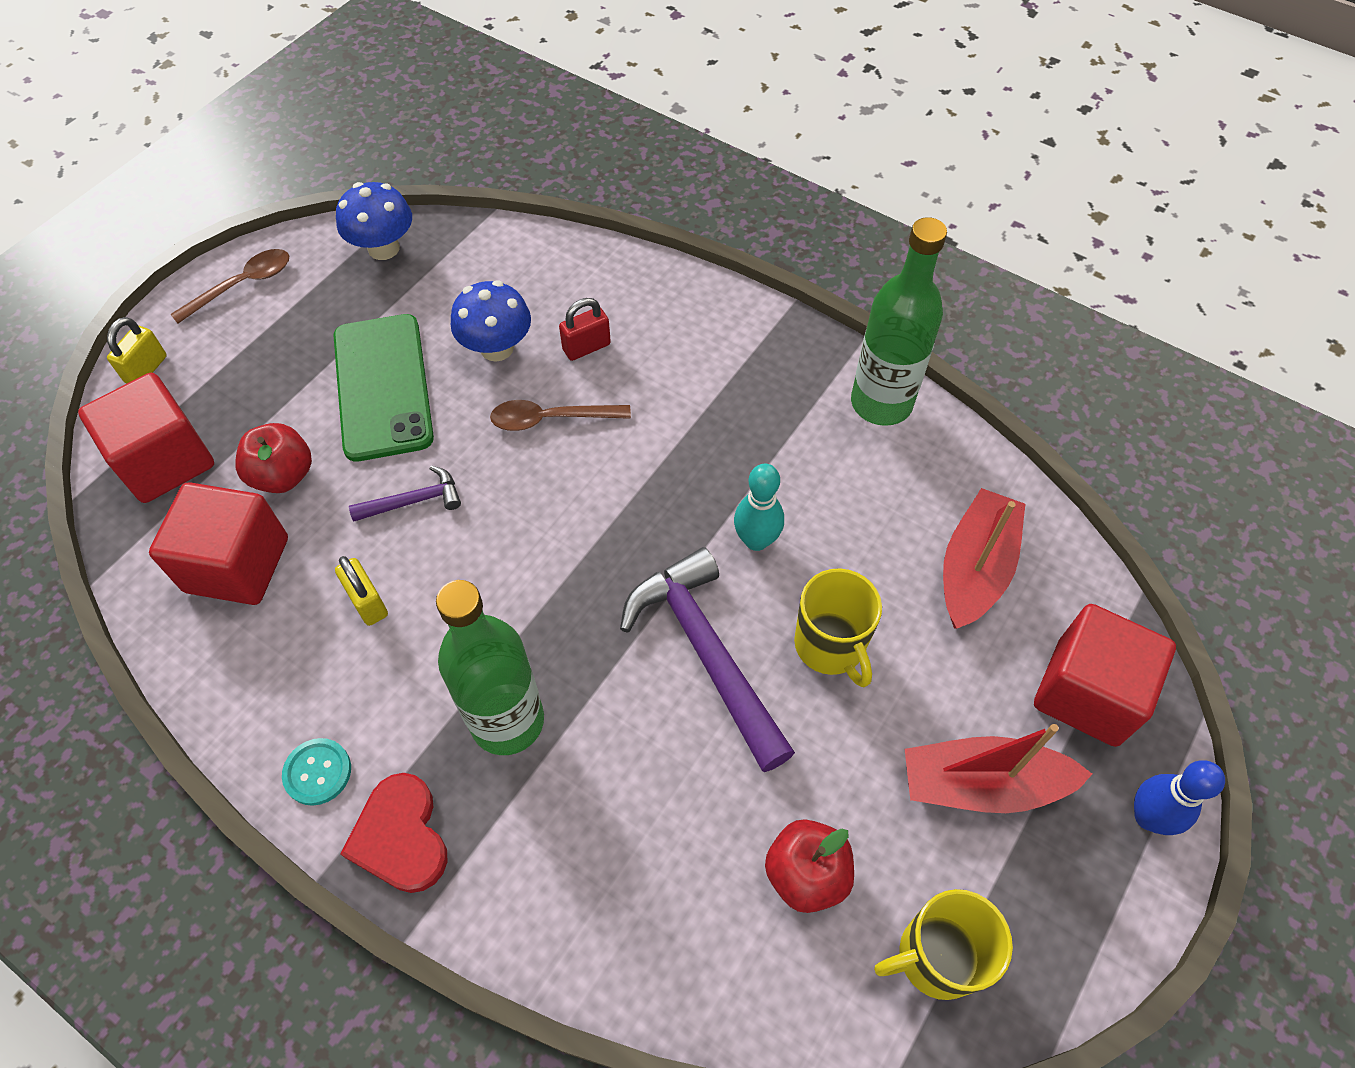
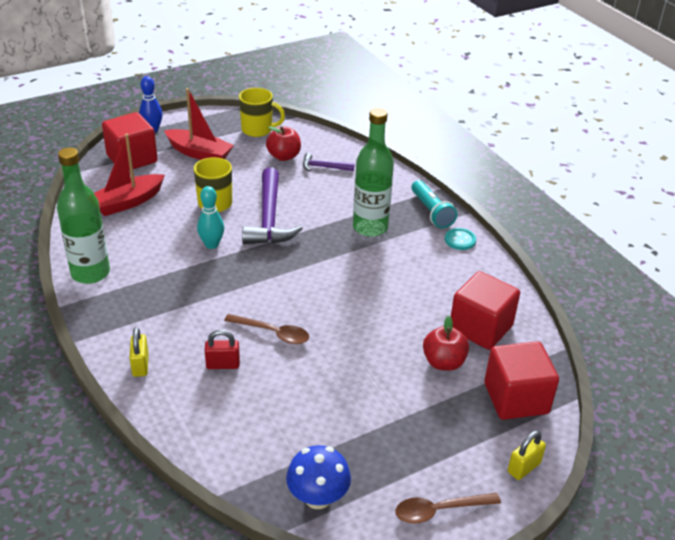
camera: 155 degrees left, 20 degrees down
green phone [333,314,434,462] -> none
yellow padlock [335,556,388,626] -> yellow padlock moved to [129,327,149,377]
red heart [340,773,448,893] -> turquoise flashlight [412,180,457,228]
purple hammer [349,466,461,521] -> purple hammer moved to [303,153,355,172]
blue mushroom [451,280,531,362] -> none

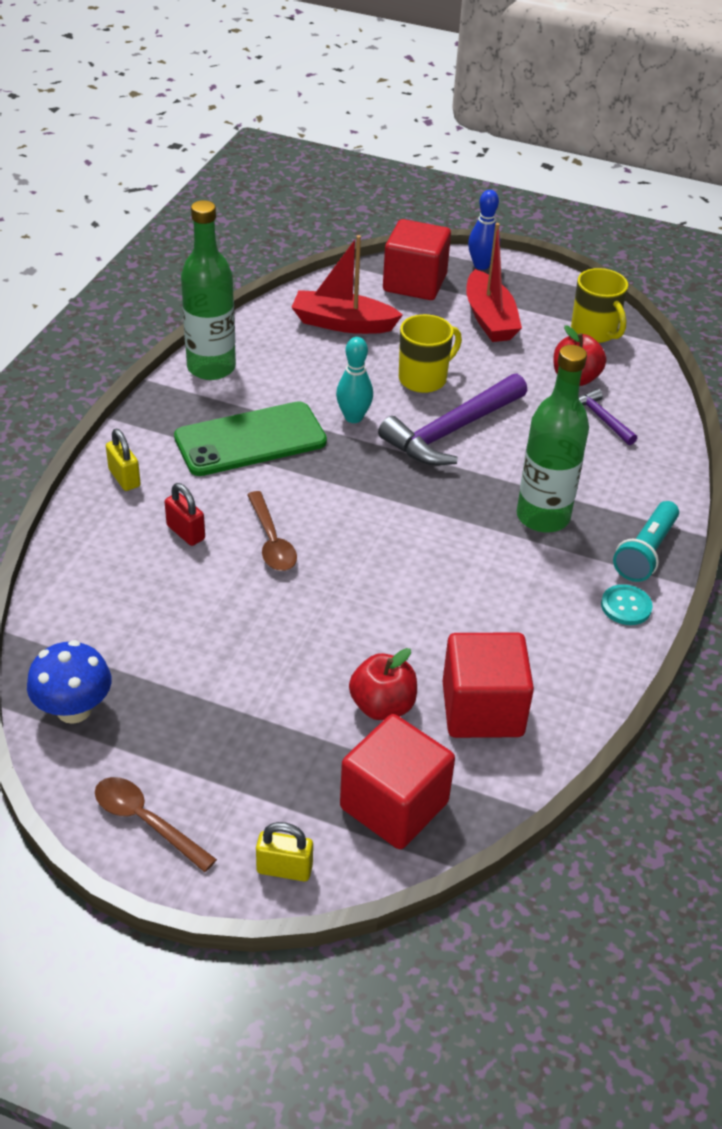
camera: 50 degrees right, 5 degrees up
yellow padlock [129,327,149,377] -> yellow padlock turned 75 degrees counterclockwise [106,429,141,491]
none -> green phone [174,401,327,476]

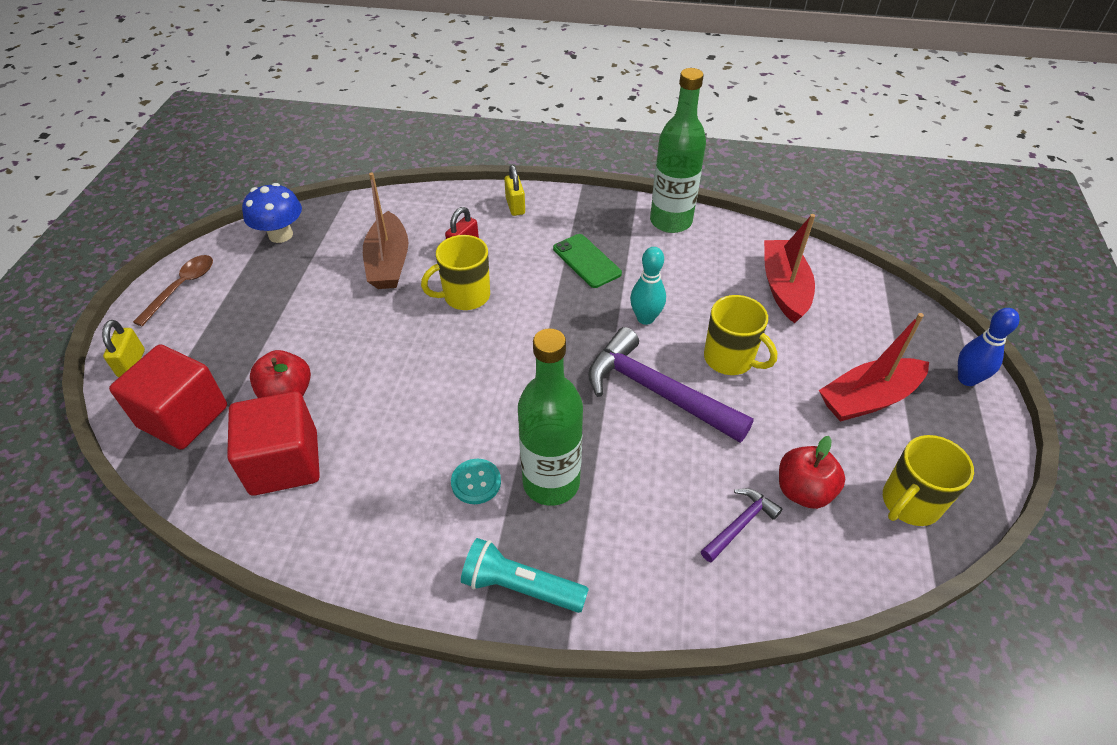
camera: 80 degrees right, 5 degrees up
yellow padlock [106,429,141,491] -> yellow padlock turned 60 degrees counterclockwise [504,165,525,216]
green phone [174,401,327,476] -> green phone [553,234,622,288], size x0.60
brown spoon [247,491,297,571] -> yellow mug [421,235,490,310]
red cube [383,219,451,300] -> none
turquoise button [601,584,653,625] -> turquoise button moved to [451,459,501,504]
none -> brown boat [363,172,409,289]

